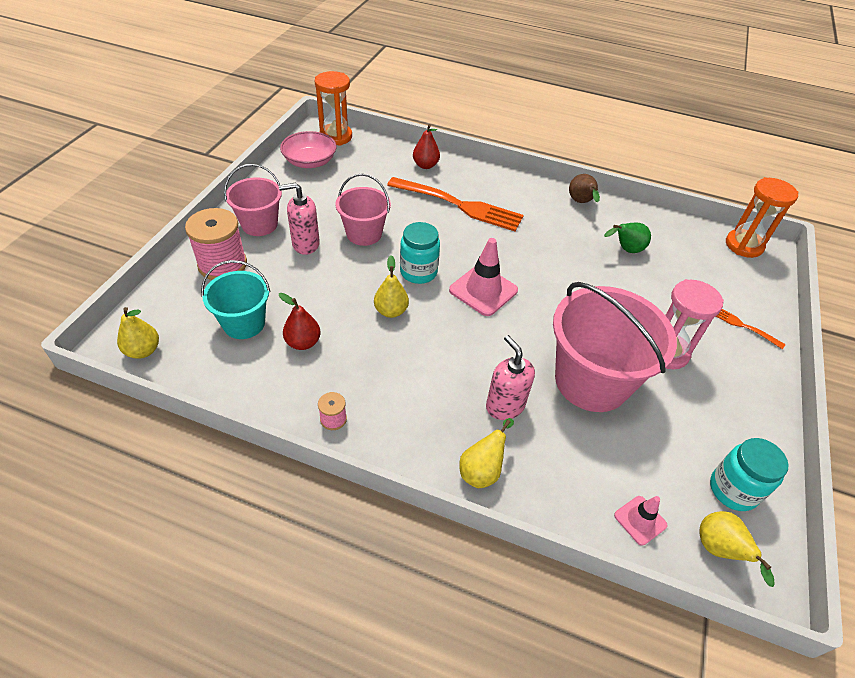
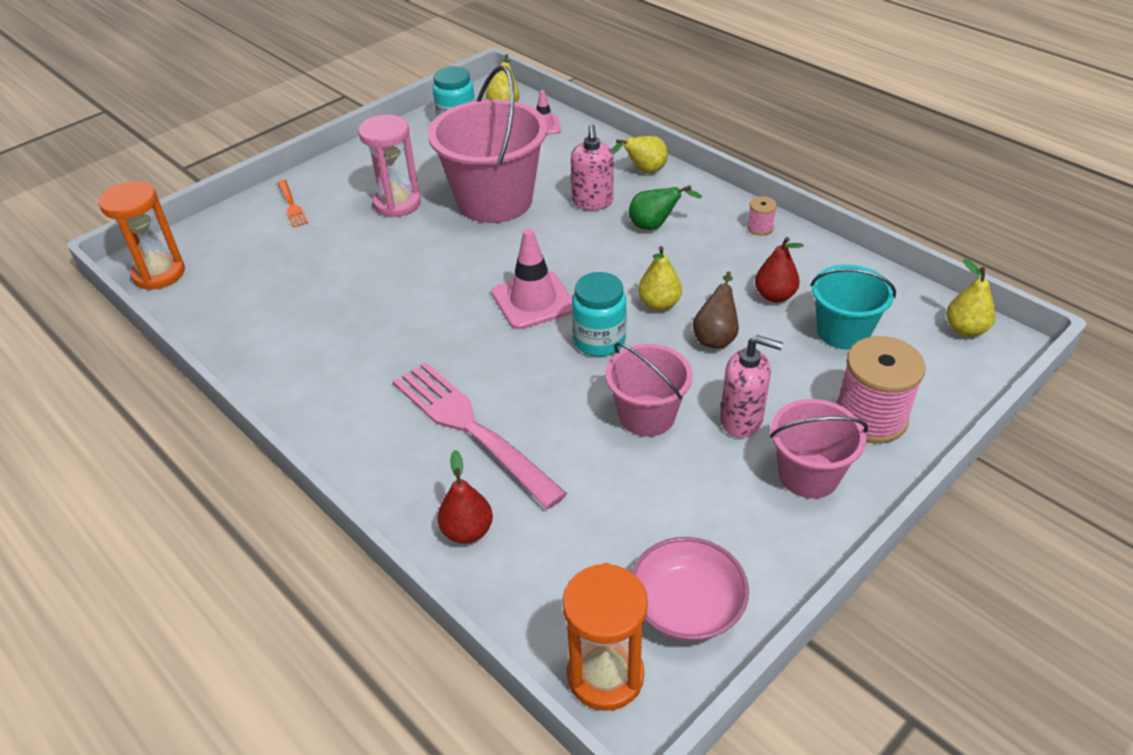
camera: 150 degrees left, 5 degrees down
orange fork [387,177,524,231] -> pink fork [392,362,567,509]
brown pear [569,174,600,203] -> brown pear moved to [693,272,739,349]
green pear [604,223,651,253] -> green pear moved to [629,185,702,230]

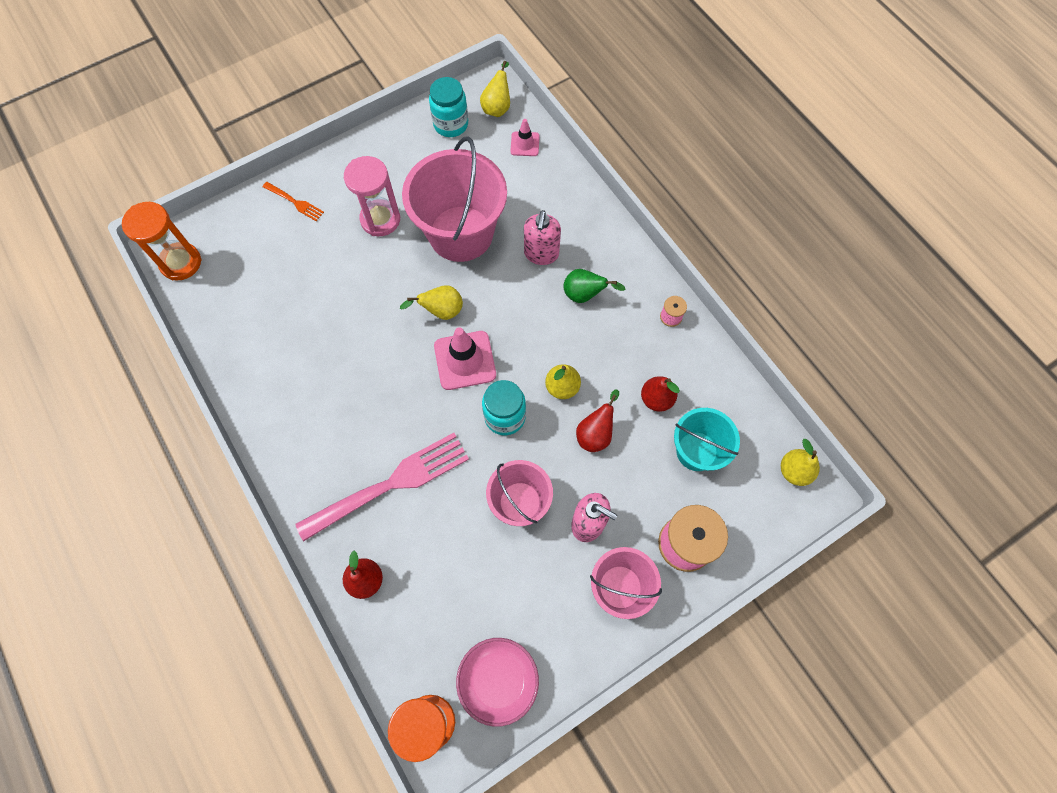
camera: 10 degrees right, 25 degrees up
orange fork [277,180,308,227] -> orange fork turned 45 degrees counterclockwise [262,182,324,221]
pink fork [392,362,567,509] -> pink fork turned 90 degrees clockwise [295,433,469,541]
yellow pear [612,136,668,173] -> yellow pear moved to [400,285,463,320]
brown pear [693,272,739,349] -> red pear [576,390,619,452]

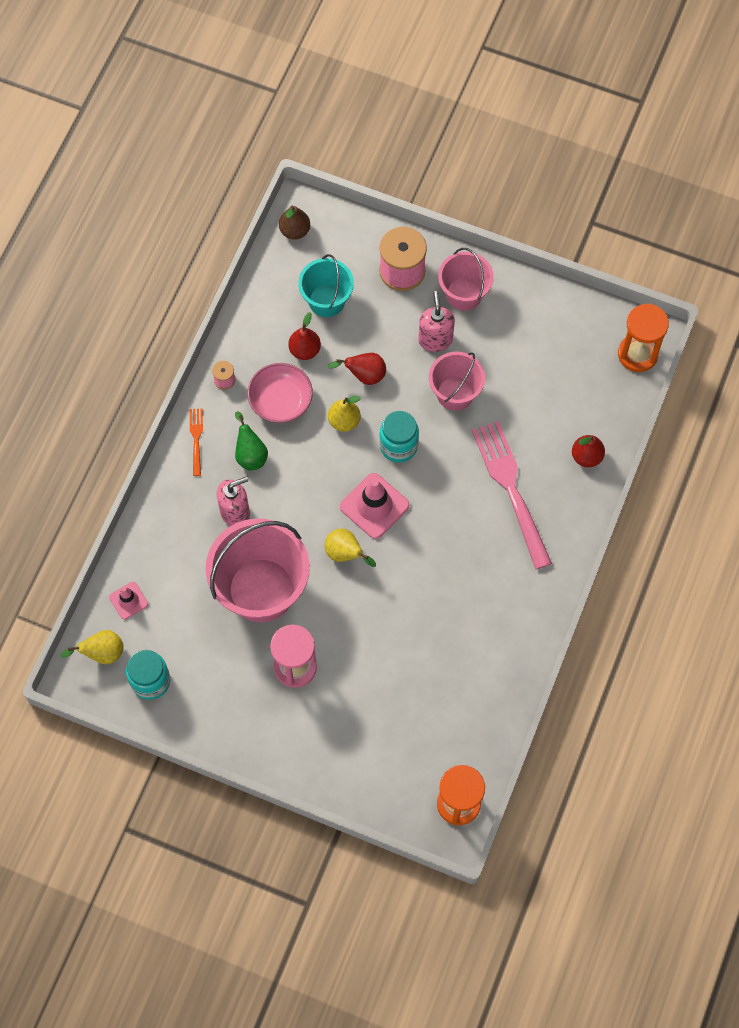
camera: 125 degrees left, 0 degrees up
orange fork [262,182,324,221] -> orange fork moved to [190,408,203,476]
pink fork [295,433,469,541] -> pink fork turned 45 degrees clockwise [472,421,552,569]
pink bowl [456,638,539,727] -> pink bowl moved to [247,363,313,423]
yellow pear [781,439,820,486] -> brown pear [279,205,310,240]

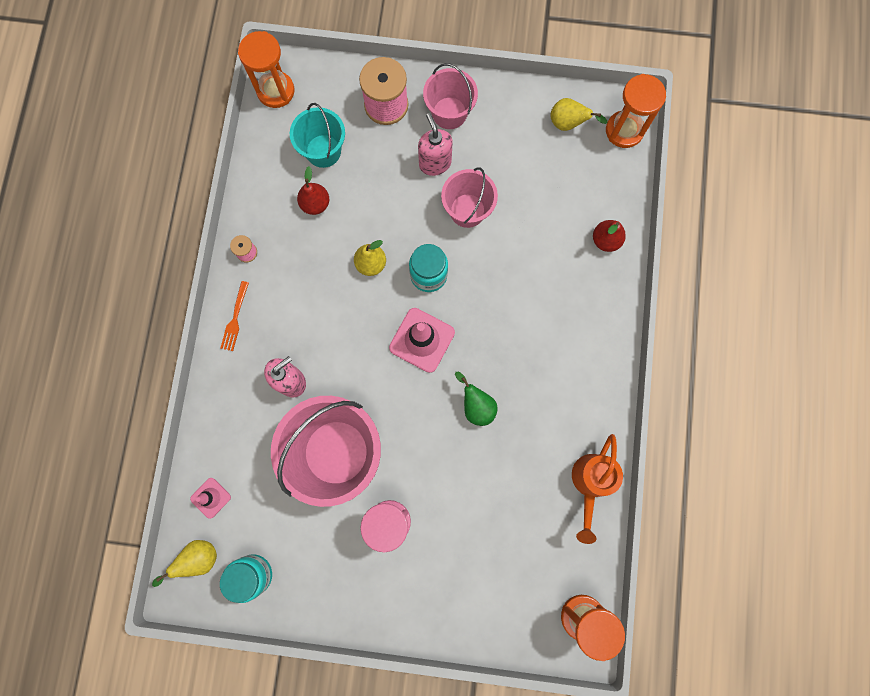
camera: 15 degrees left, 10 degrees up
orange fork [190,408,203,476] -> orange fork turned 150 degrees counterclockwise [220,281,249,351]
green pear [235,411,268,471] -> green pear moved to [455,372,498,426]
pink bowl [247,363,313,423] -> none
brown pear [279,205,310,240] -> orange hourglass [238,31,295,108]
yellow pear [325,529,376,567] -> yellow pear moved to [550,98,608,131]
red pear [328,353,386,385] -> none
pink fork [472,421,552,569] -> none
none -> orange watering can [572,434,623,544]

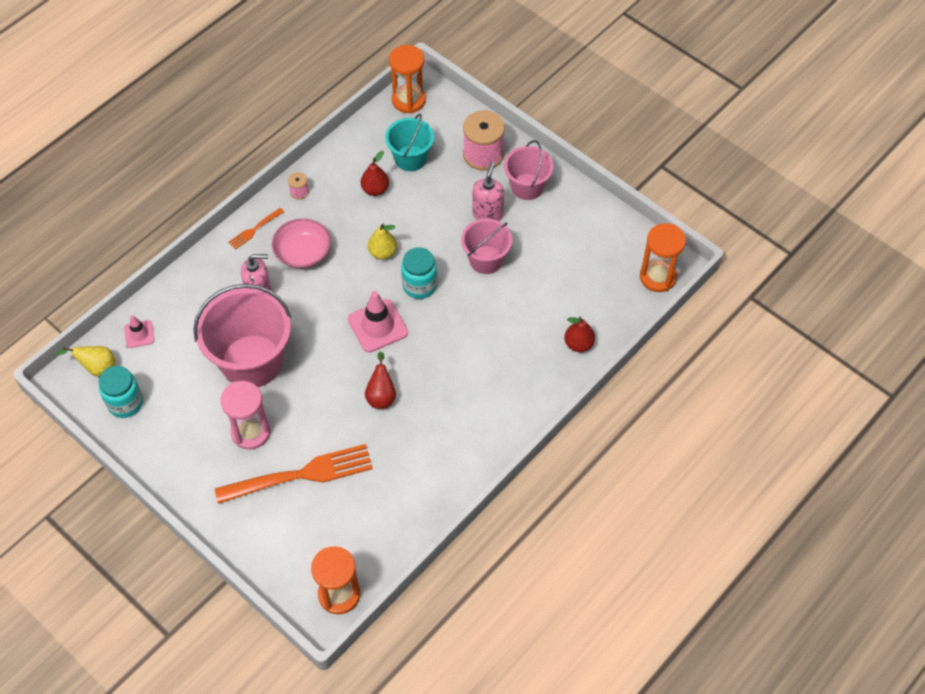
camera: 35 degrees right, 20 degrees down
green pear [455,372,498,426] -> red pear [365,352,396,409]
yellow pear [550,98,608,131] -> none
orange watering can [572,434,623,544] -> none
none -> orange fork [215,444,373,504]
none -> pink bowl [272,218,331,269]

